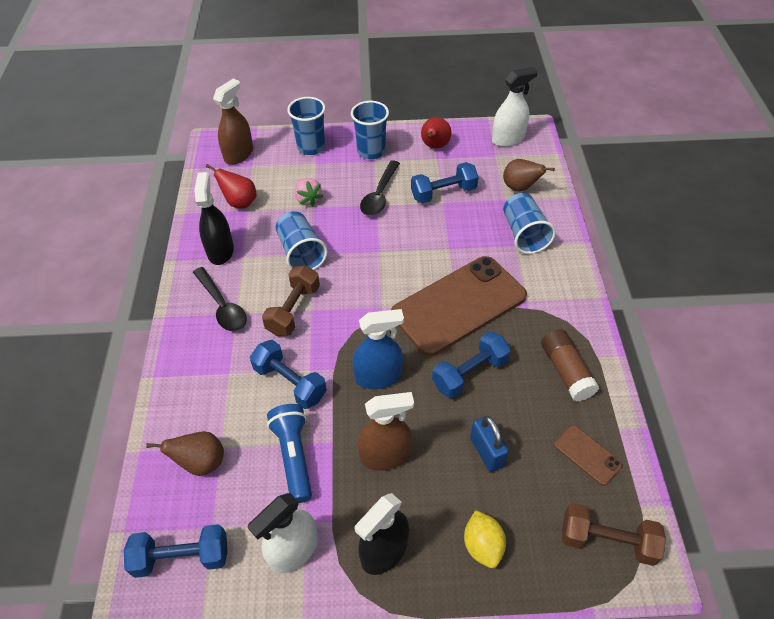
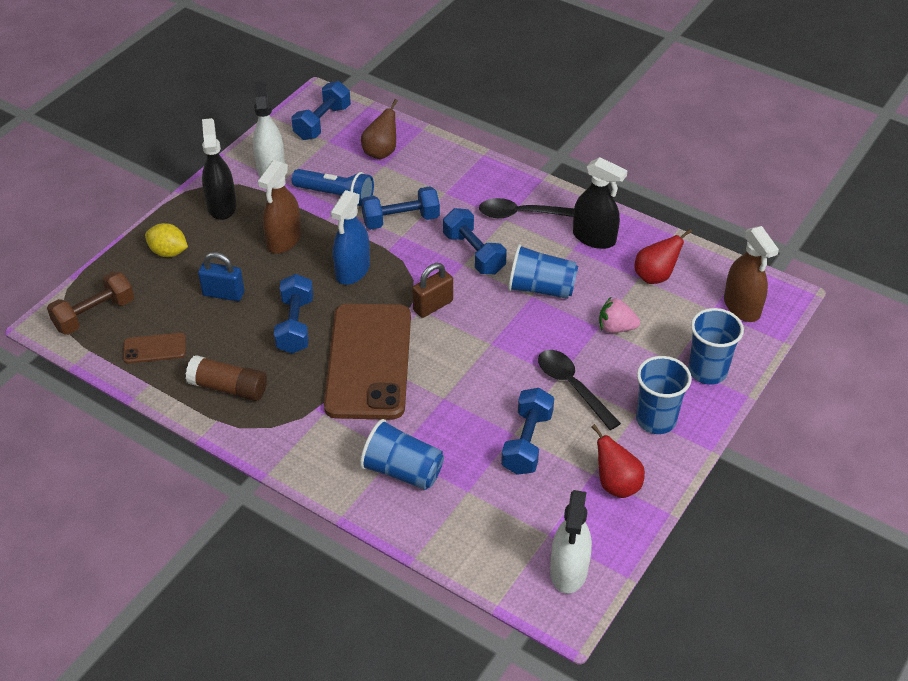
camera: 125 degrees right, 5 degrees down
brown dumbbell [262,265,320,336] -> blue dumbbell [443,208,507,274]
brown pear [503,159,555,192] -> none
none -> brown padlock [412,263,453,318]

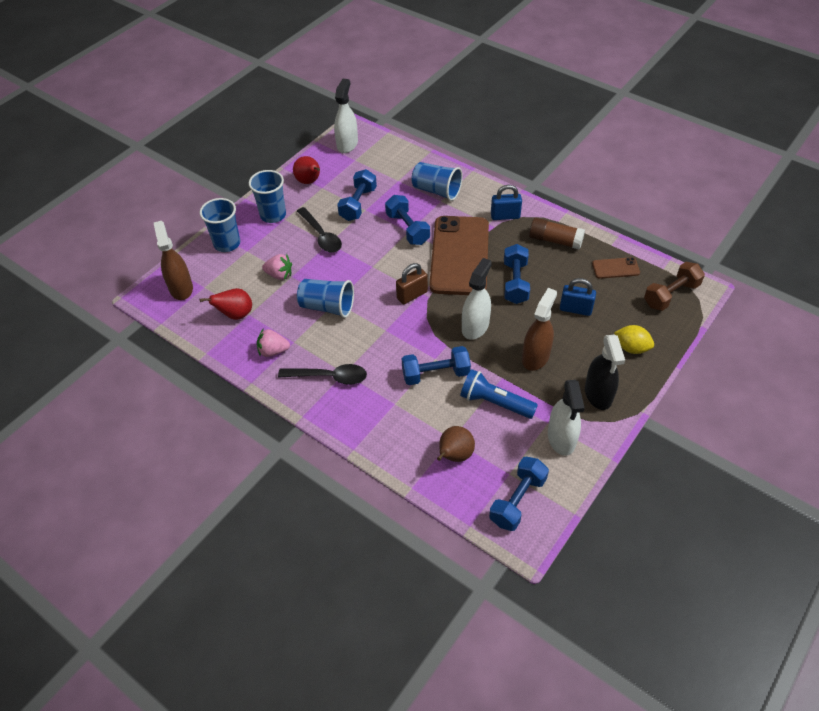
camera: 175 degrees left, 5 degrees up
blue spray bottle [331,190,370,285] -> white spray bottle [462,258,492,340]
blue dumbbell [443,208,507,274] -> blue dumbbell moved to [385,195,430,245]
black spray bottle [573,157,628,249] -> pink strawberry [257,328,290,357]
none -> blue padlock [491,185,522,220]

